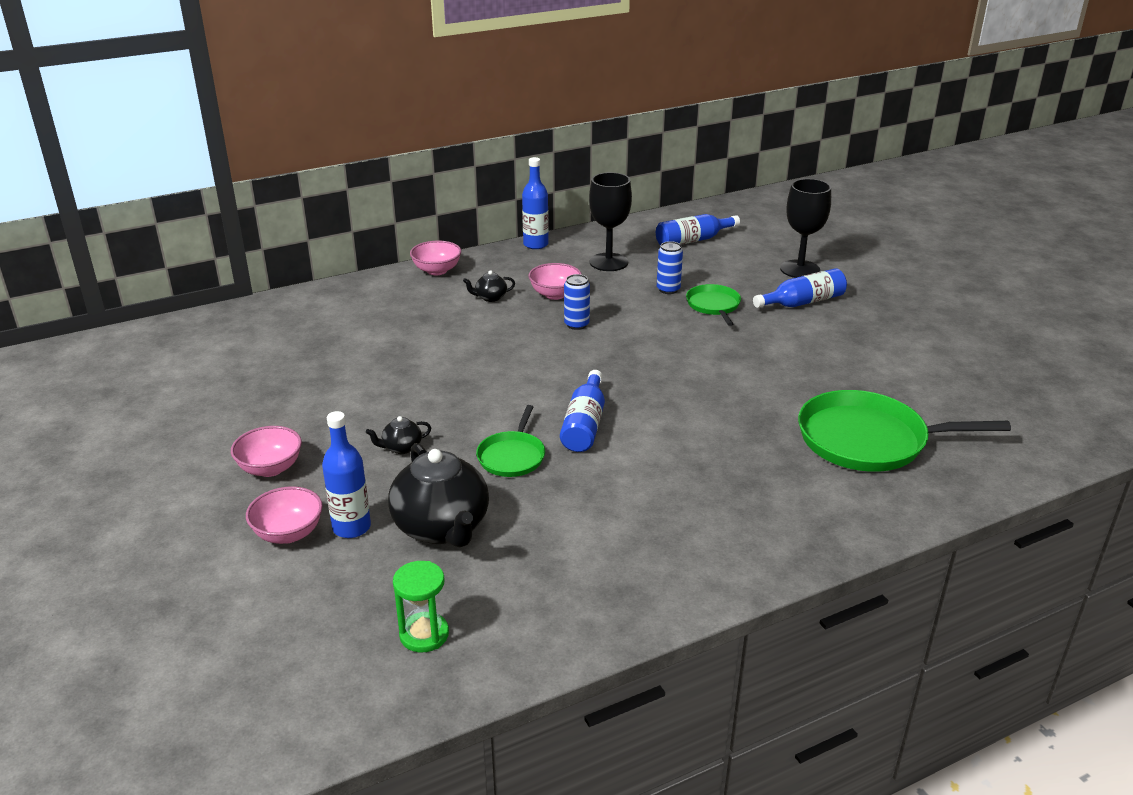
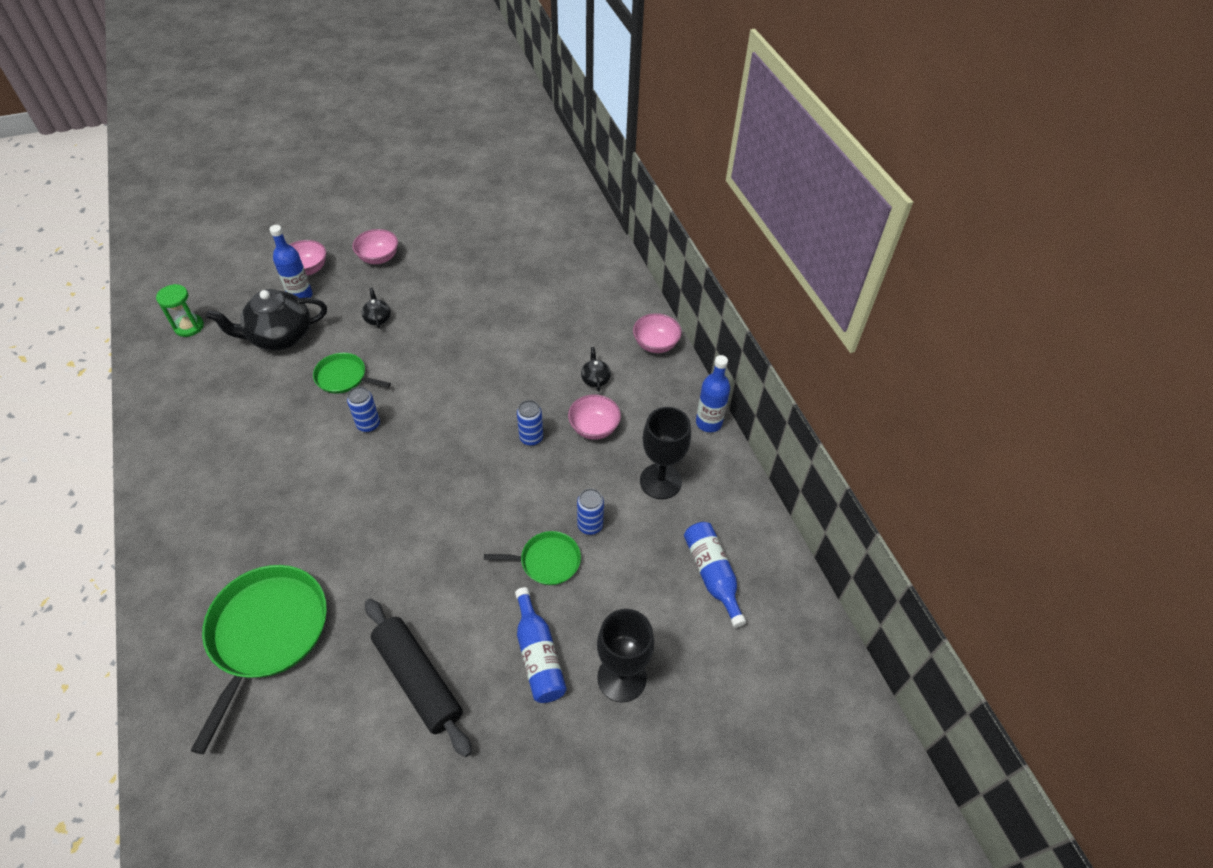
camera: 95 degrees right, 20 degrees up
blue bottle [560,370,605,452] -> blue can [347,386,380,432]
none -> black rolling pin [365,599,472,757]

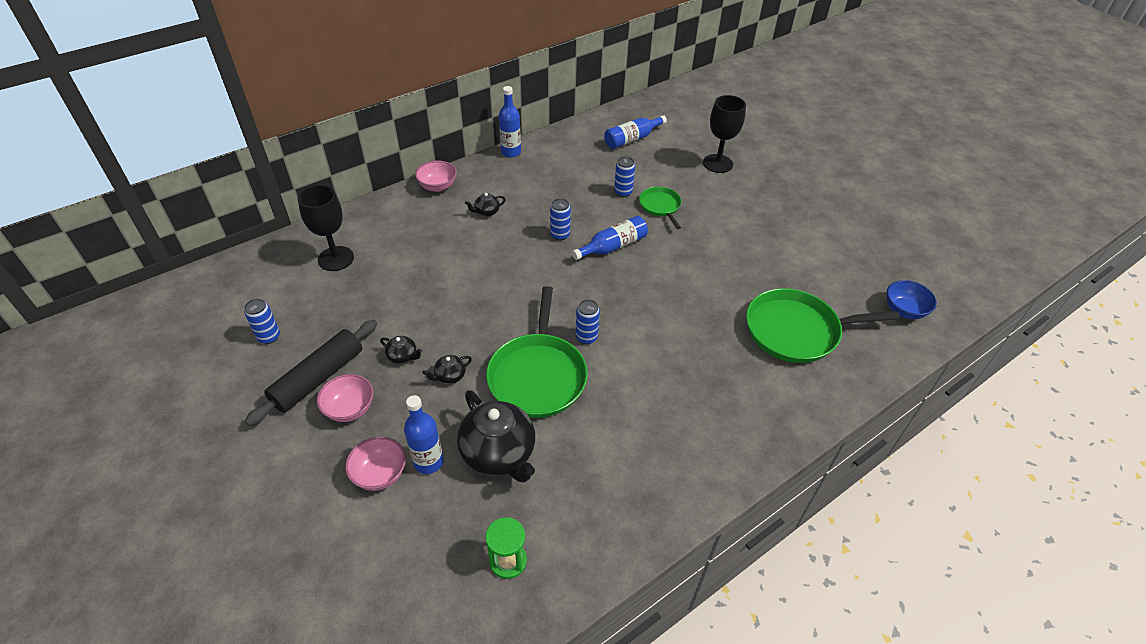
camera: 105 degrees left, 5 degrees down
green pan [313,353,391,394] -> green pan [486,286,588,418], size x1.88
black rolling pin [365,599,472,757] -> black rolling pin moved to [245,320,377,426]
blue bottle [515,587,567,703] -> blue bottle moved to [572,216,648,260]
pink bowl [568,394,621,440] -> none
black goblet [640,407,691,499] -> black goblet moved to [298,185,354,271]
none -> blue can [244,299,280,344]
none -> black teapot [380,336,422,364]
none -> blue bowl [887,280,937,319]

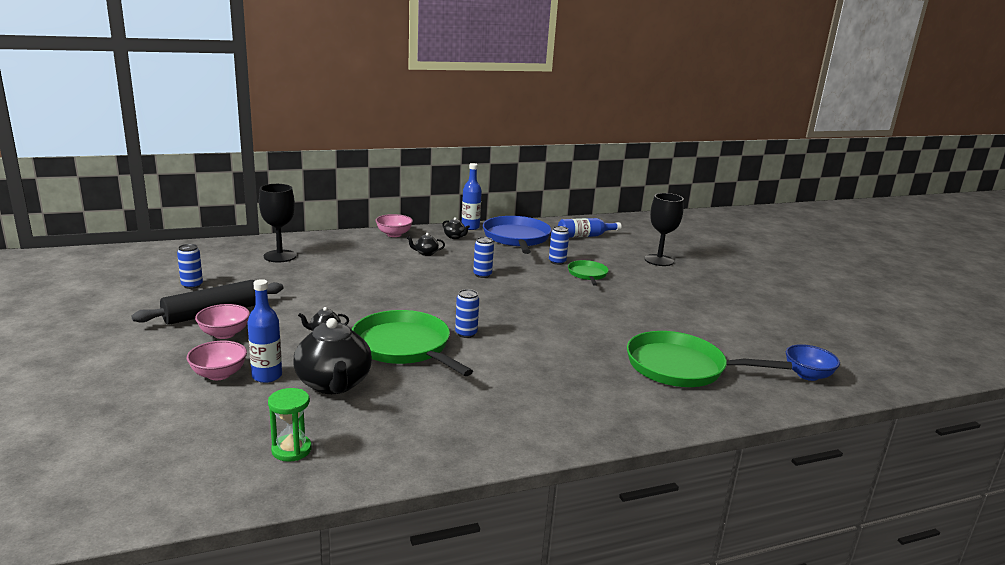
camera: 15 degrees right, 25 degrees down
black teapot [380,336,422,364] -> black teapot moved to [442,217,470,239]
green pan [486,286,588,418] -> green pan turned 120 degrees clockwise [352,310,473,376]
blue bottle [572,216,648,260] -> none
none -> blue pan [483,216,552,254]

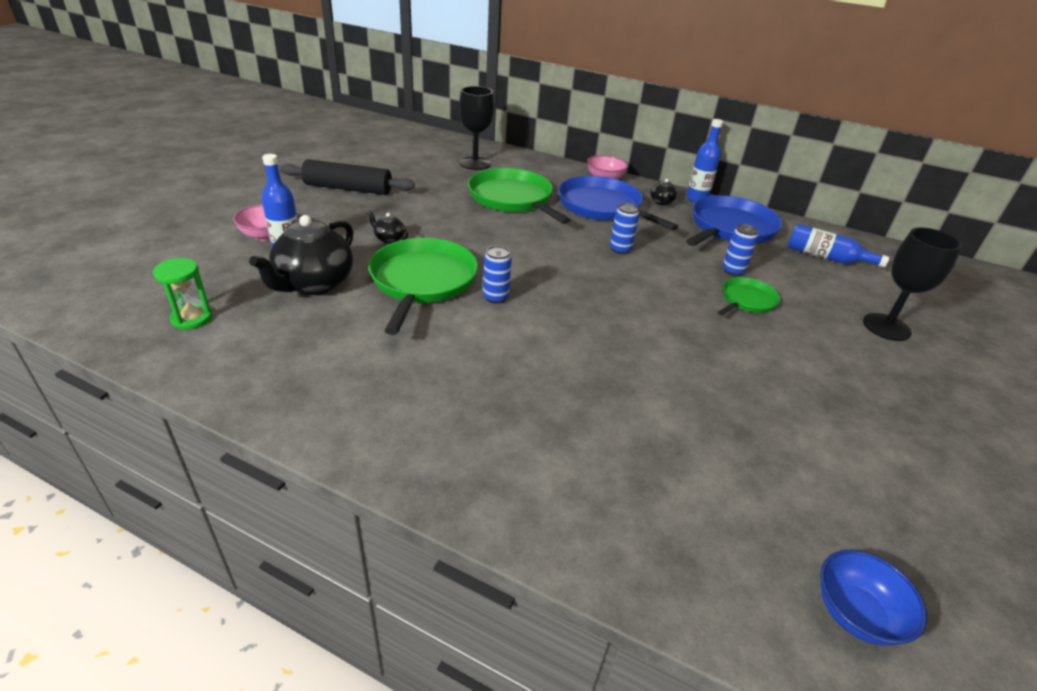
camera: 45 degrees right, 15 degrees up
blue can [177,244,203,289] -> none
pink bowl [195,304,250,339] -> none
black teapot [407,233,445,256] -> blue pan [558,176,678,231]
green pan [627,331,792,387] -> green pan moved to [468,168,570,224]

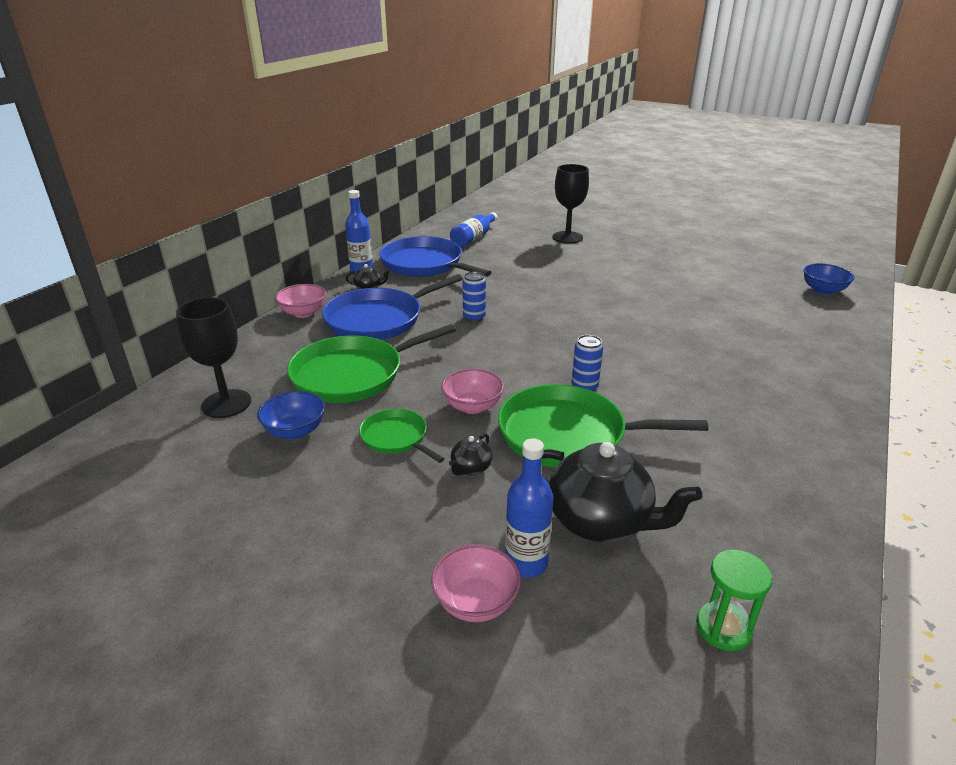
camera: 85 degrees left, 5 degrees down
black rolling pin [280,159,415,195] -> none
green pan [718,277,780,316] -> green pan moved to [359,409,445,463]
blue can [722,224,758,276] -> none
none -> blue bowl [257,391,325,440]
none -> pink bowl [441,369,504,414]

